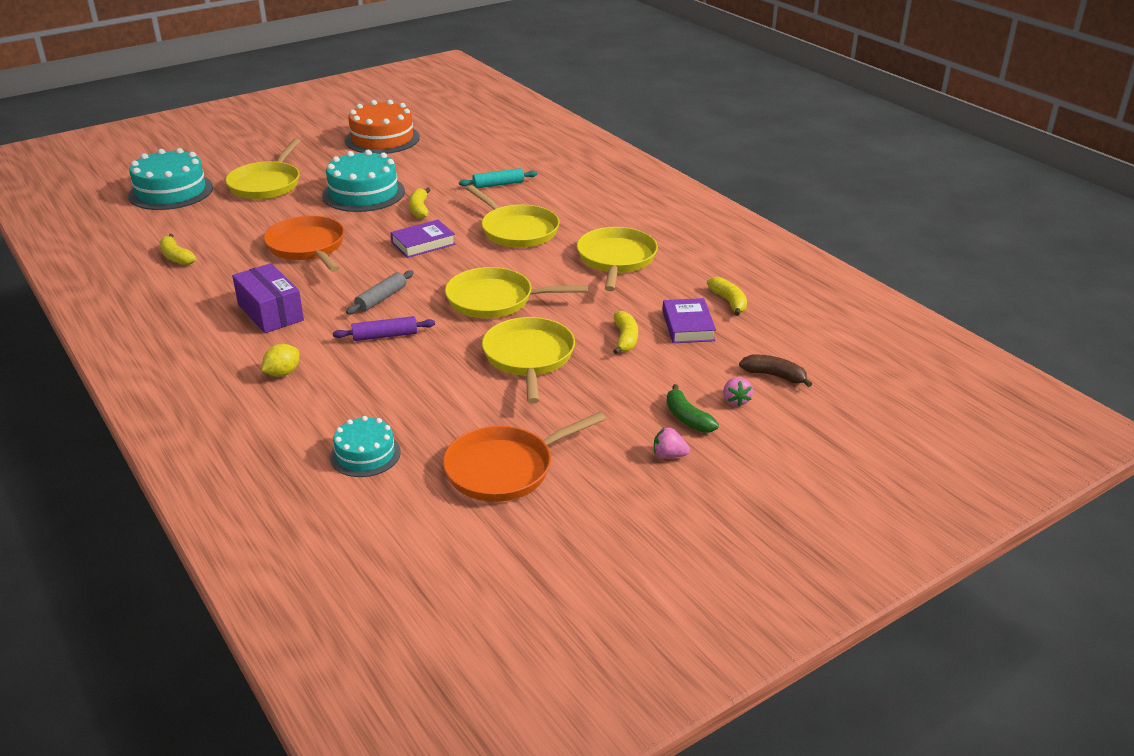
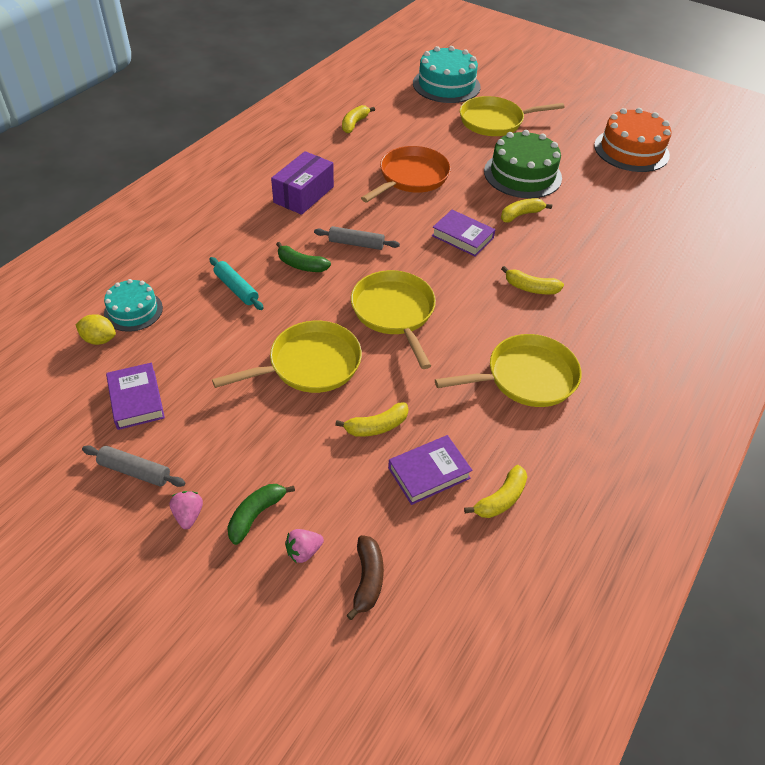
camera: 65 degrees right, 15 degrees up
yellow lemon [262,344,299,377] -> yellow lemon moved to [75,314,116,345]
turquoise cake [322,150,405,212] -> green cake [484,130,562,198]
purple rolling pin [333,316,435,341] -> green banana [276,242,331,272]
orange pan [443,412,606,502] -> purple book [106,363,165,430]
turquoise rolling pin [459,168,537,188] -> turquoise rolling pin moved to [209,257,264,310]
yellow pan [466,185,560,248] -> yellow banana [501,266,564,294]
none -> grey rolling pin [82,445,185,487]

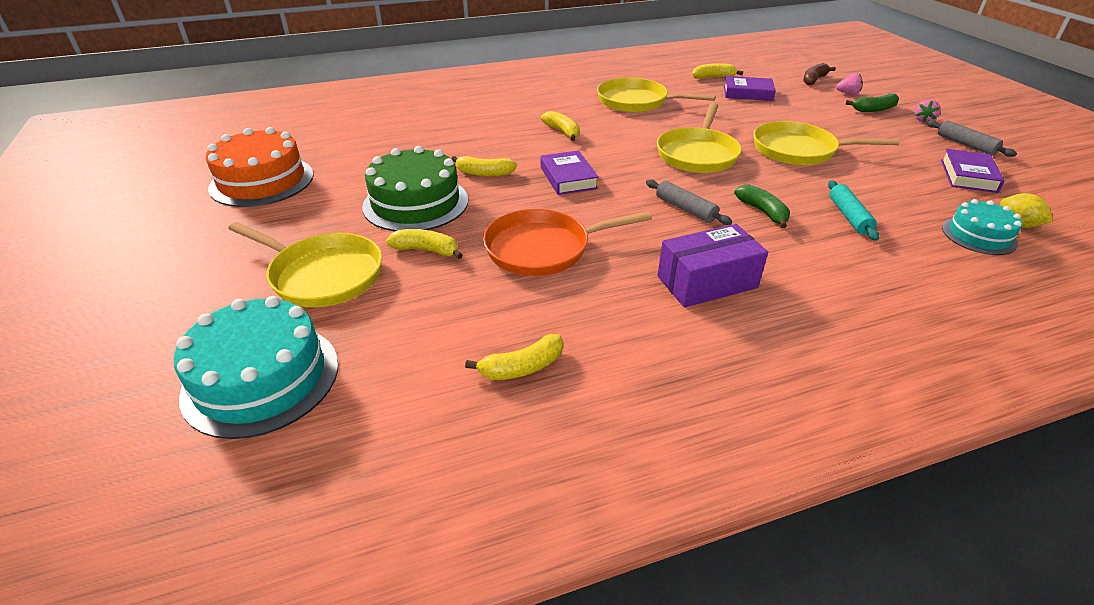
camera: 140 degrees left, 10 degrees down
yellow banana [335,402,409,437] -> yellow banana moved to [386,229,463,259]

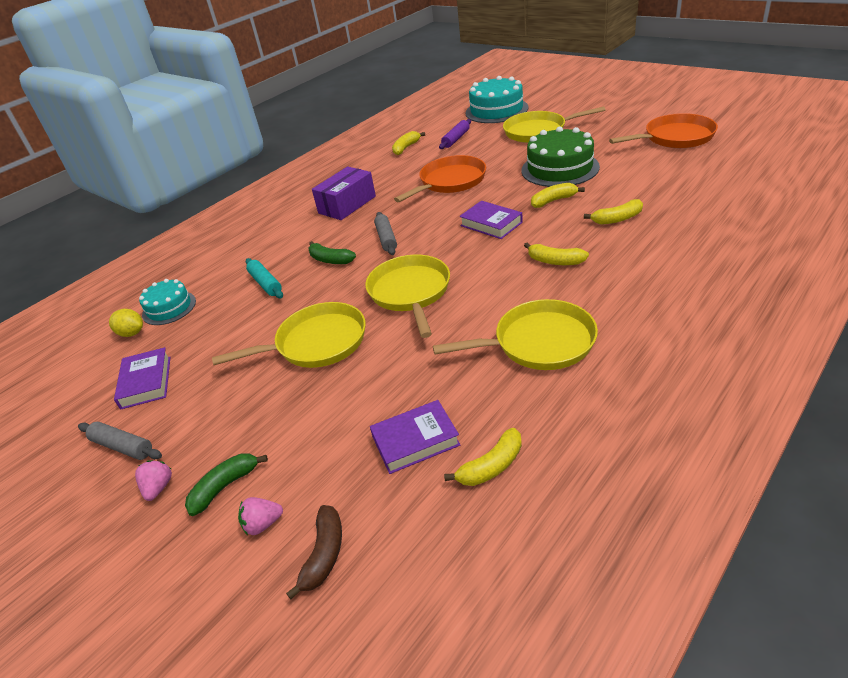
camera: 155 degrees right, 0 degrees up
orange cake [206,127,314,207] -> orange pan [609,113,718,148]
yellow banana [386,229,463,259] -> yellow banana moved to [584,199,643,225]
grey rolling pin [646,179,732,225] -> grey rolling pin turned 60 degrees clockwise [374,212,397,255]
none -> purple rolling pin [439,119,471,149]

